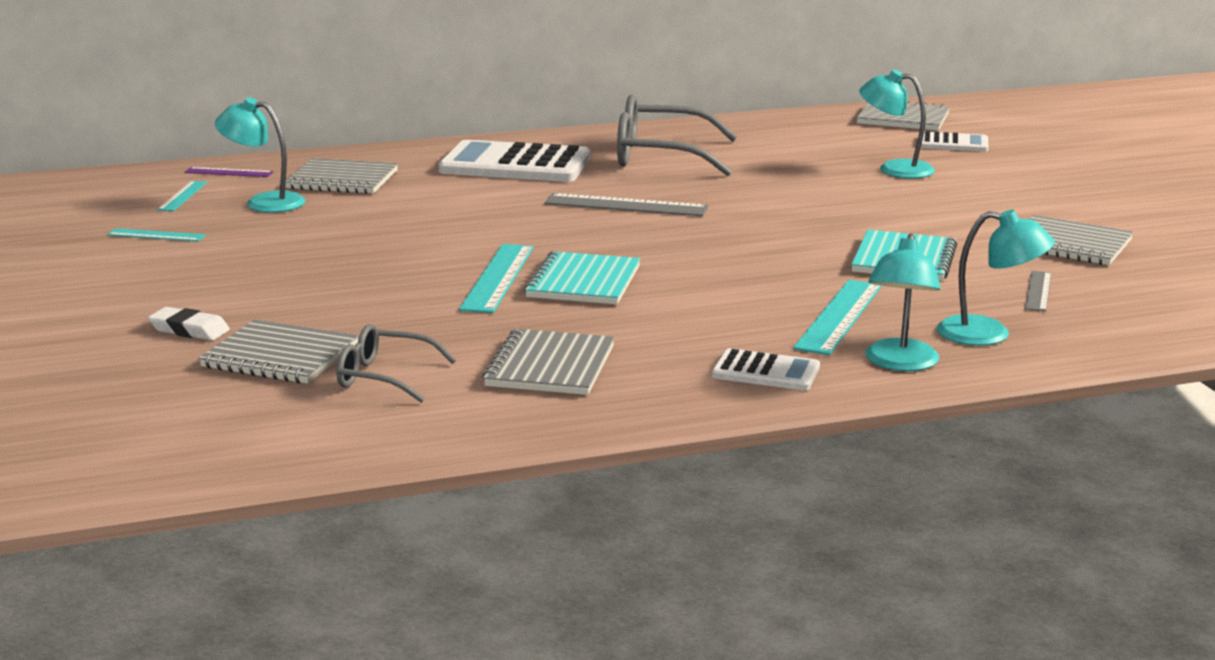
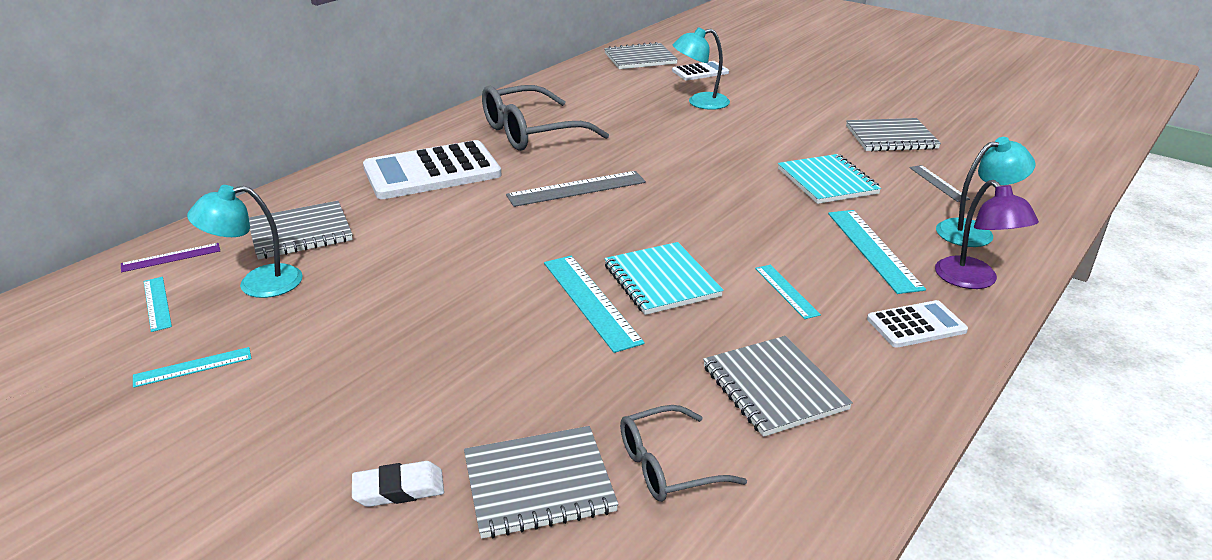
camera: 35 degrees left, 10 degrees up
turquoise lamp [866,233,941,371] -> purple lamp [935,180,1039,289]
none -> turquoise ruler [755,265,821,319]

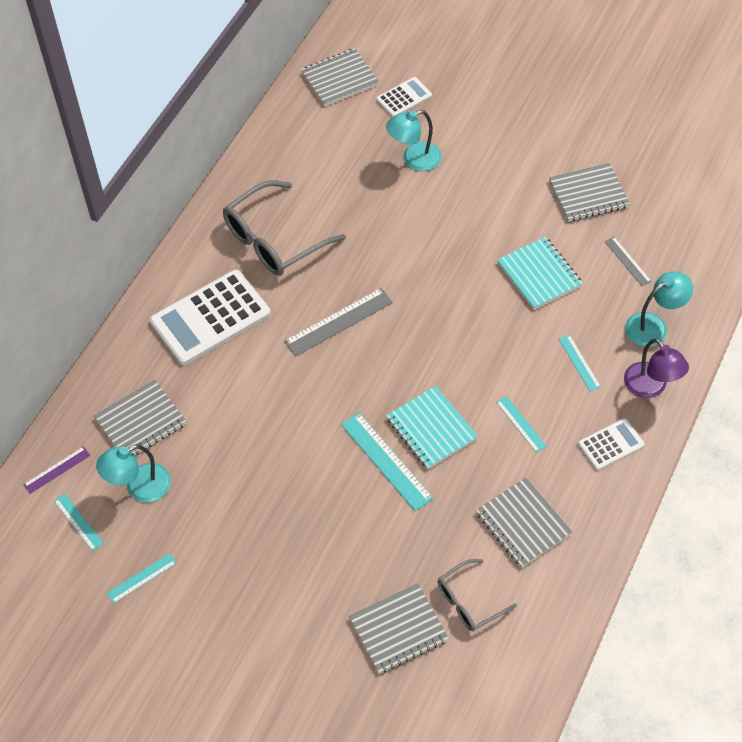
camera: 10 degrees left, 25 degrees up
white eraser [352,461,444,507] -> none
turquoise ruler [828,210,926,294] -> turquoise ruler [559,335,601,391], size x0.57

